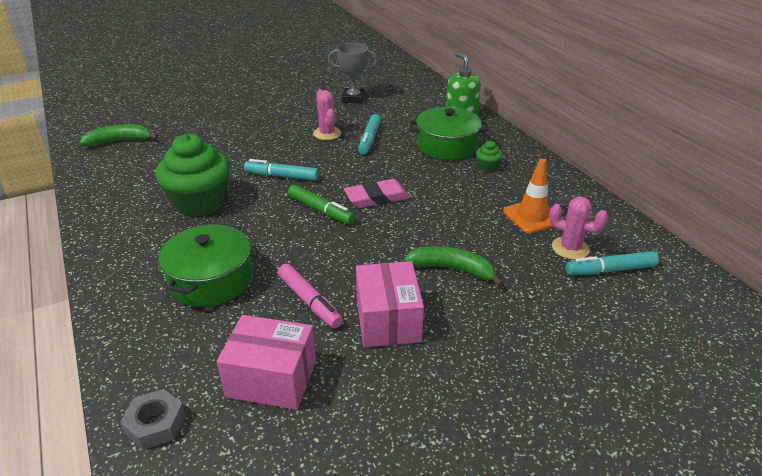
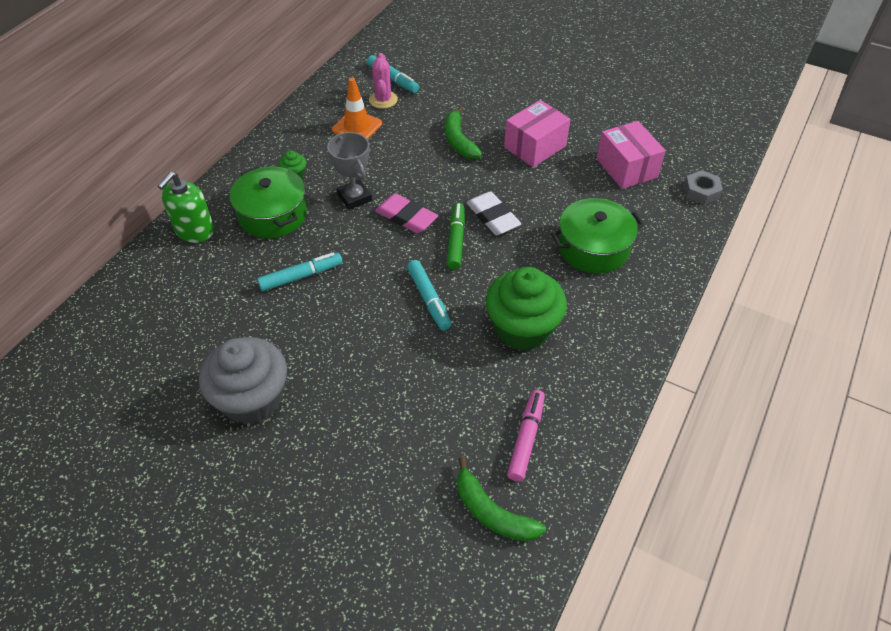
camera: 125 degrees left, 15 degrees up
pink marker [278,264,343,329] -> pink marker moved to [507,390,545,482]
pink cactus [313,89,341,140] -> none
grey trophy [328,43,378,103] -> grey trophy moved to [327,132,372,210]
none -> grey cupcake [199,337,287,424]
none -> white eraser [466,191,521,235]

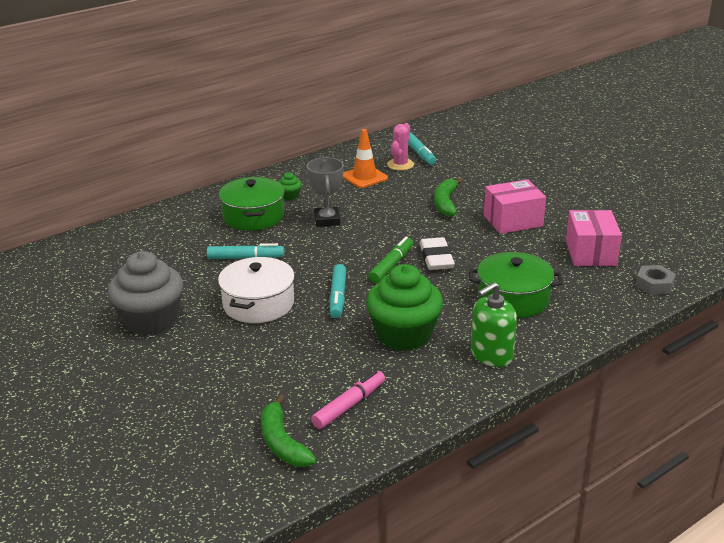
camera: 25 degrees right, 20 degrees down
green soap dispenser [158,172,214,243] -> green soap dispenser moved to [471,282,517,367]
pink eraser [375,193,438,233] -> none
none -> white pot [218,257,295,323]

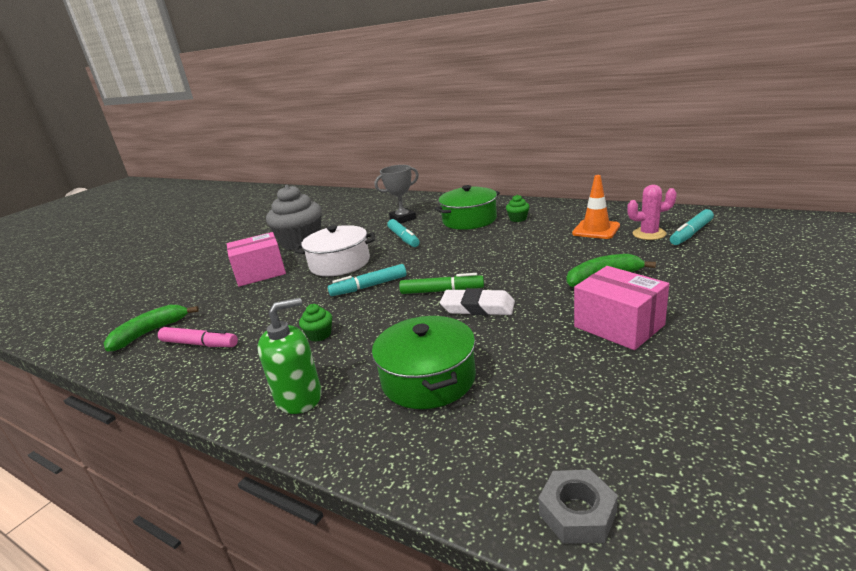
camera: 70 degrees right, 5 degrees down
grey trophy [307,157,344,227] -> grey trophy moved to [375,165,419,224]
green cupcake [366,264,443,351] -> green cupcake [299,304,332,342], size x0.41
white eraser [419,237,455,270] -> white eraser turned 45 degrees clockwise [440,288,515,316]
green soap dispenser [471,282,517,367] -> green soap dispenser turned 120 degrees clockwise [257,298,322,414]
pink box [566,210,622,266] -> pink box moved to [227,232,286,287]

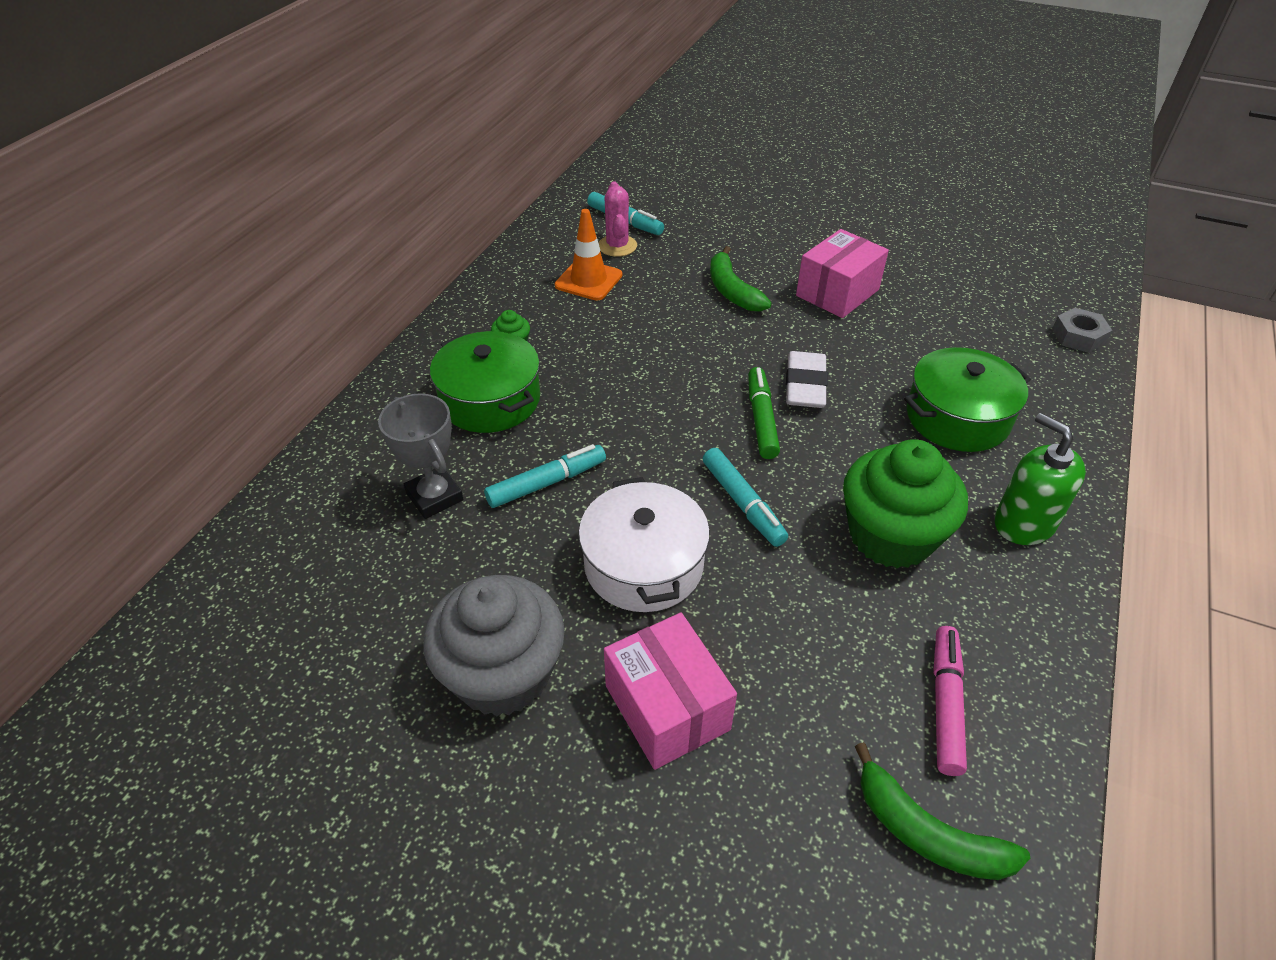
camera: 100 degrees left, 20 degrees up
green cupcake [299,304,332,342] -> green cupcake [843,439,968,569], size x2.42

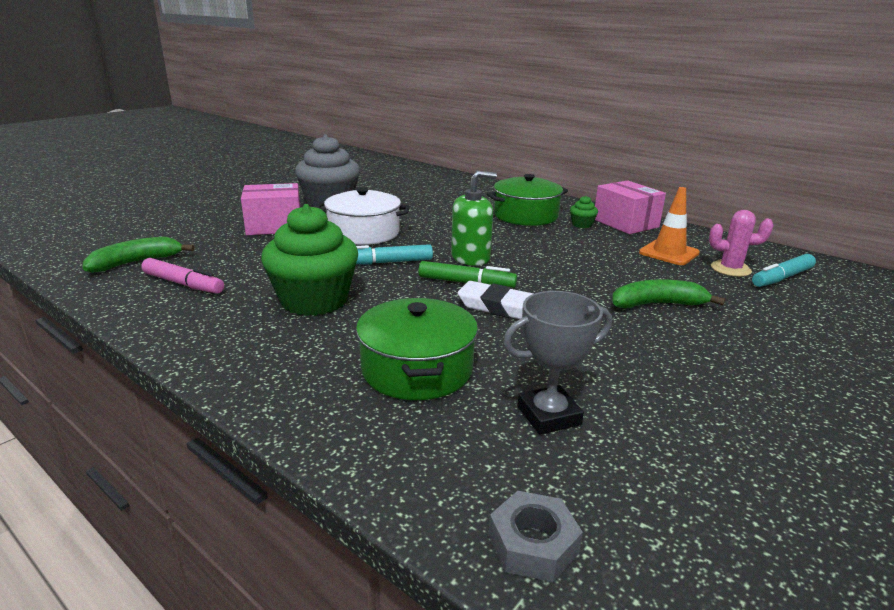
camera: 105 degrees right, 20 degrees down
grey trophy [378,393,464,519] -> grey trophy moved to [503,291,612,435]
turquoise marker [484,444,606,508] -> none
pink box [796,229,889,318] -> pink box moved to [595,180,666,234]
green soap dispenser [995,413,1086,545] -> green soap dispenser moved to [451,171,497,266]

